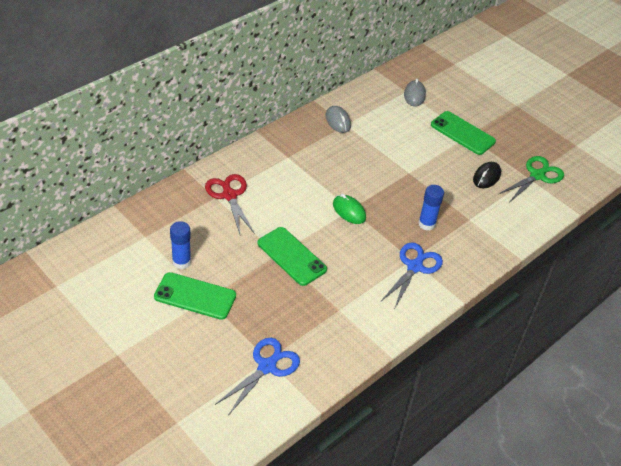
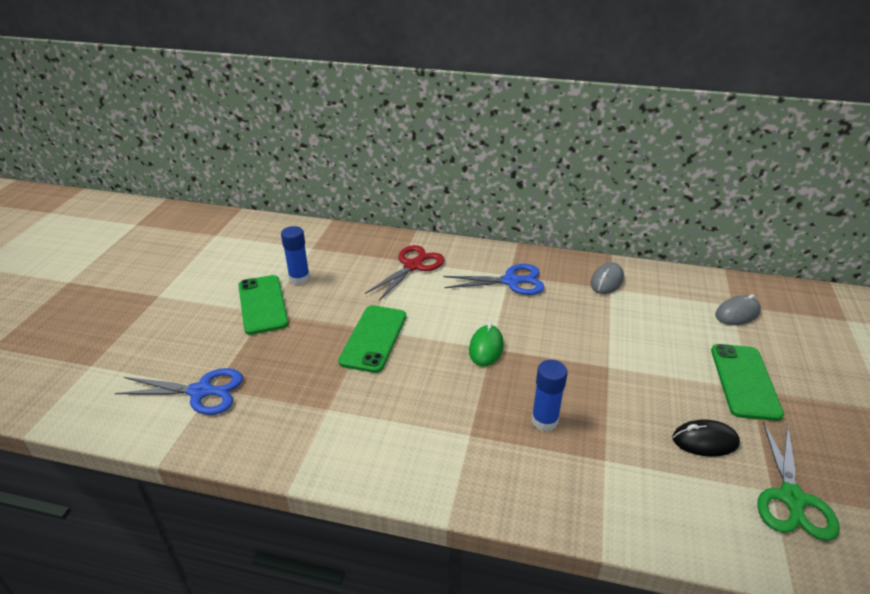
camera: 60 degrees right, 10 degrees down
blue scissors [381,242,443,308] -> blue scissors moved to [443,264,545,295]
green scissors [499,156,564,203] -> green scissors turned 90 degrees clockwise [757,421,840,541]

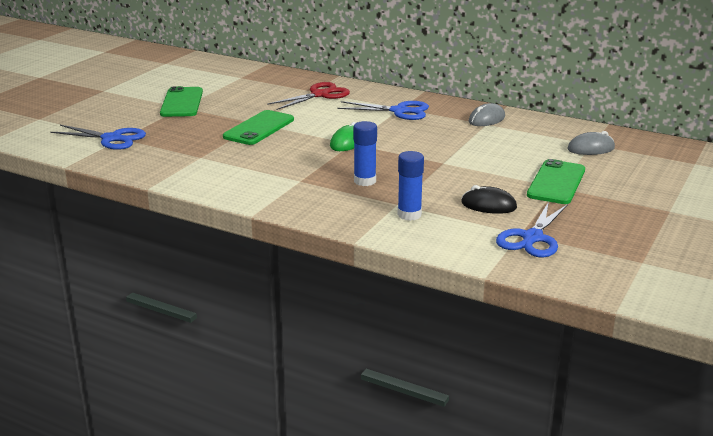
camera: 15 degrees right, 10 degrees down
blue glue stick [281,226,310,285] -> blue glue stick moved to [398,151,424,221]
green scissors [757,421,840,541] -> blue scissors [496,202,568,258]

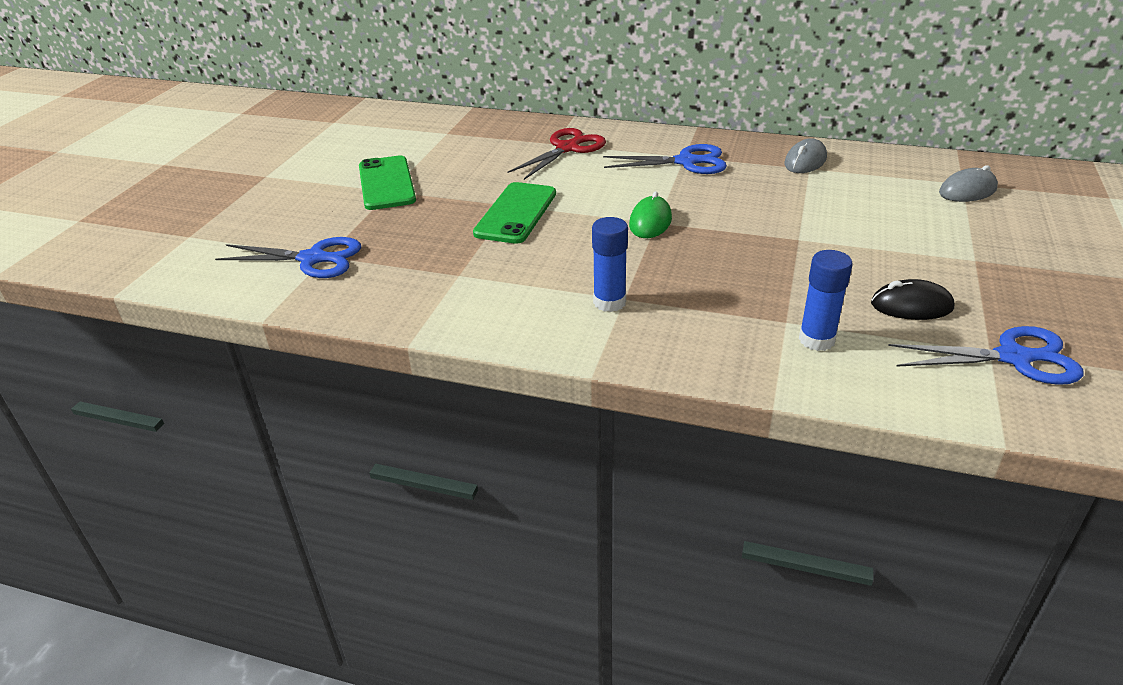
camera: 10 degrees left, 10 degrees up
blue glue stick [353,121,377,186] -> blue glue stick moved to [592,217,628,312]
blue scissors [496,202,568,258] -> blue scissors turned 105 degrees counterclockwise [888,326,1083,385]
green phone [527,159,585,204] -> none

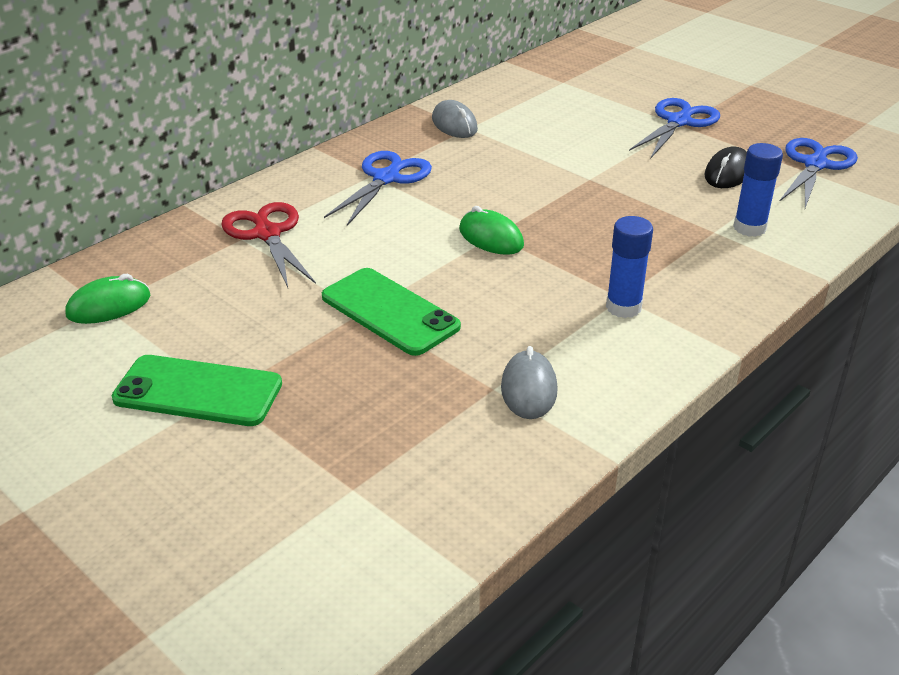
camera: 65 degrees left, 0 degrees up
blue scissors [215,237,361,278] -> blue scissors moved to [629,98,720,158]
grey mouse [939,165,998,202] -> grey mouse moved to [501,346,558,419]
none -> green mouse [65,274,151,324]

